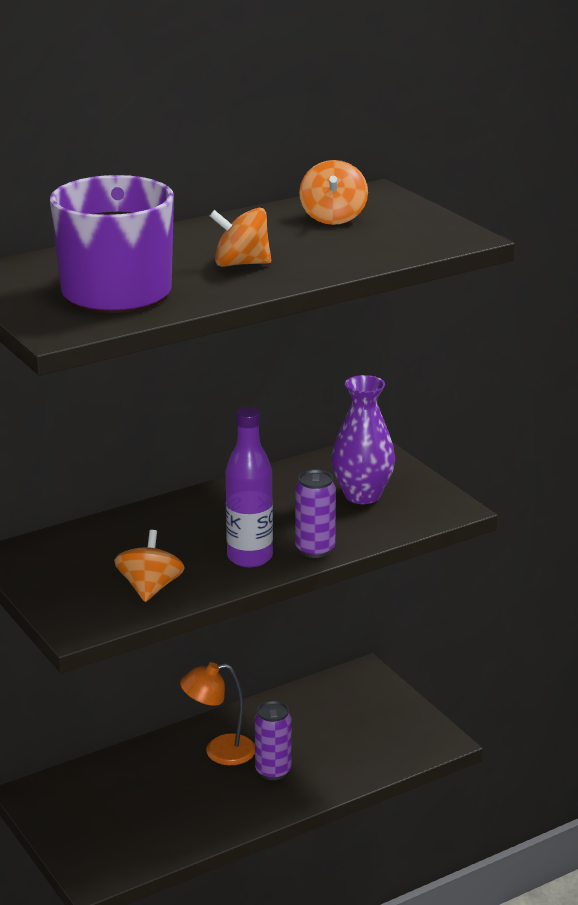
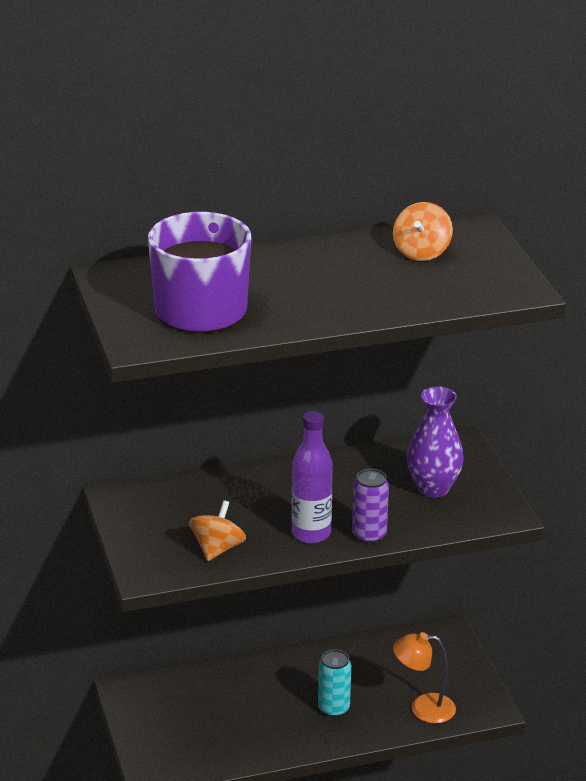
camera: 15 degrees right, 5 degrees up
orange lamp [180,662,255,765] -> orange lamp moved to [393,632,456,723]
orange spinning top [210,208,271,267] -> none
purple can [255,701,292,780] -> turquoise can [318,649,351,717]

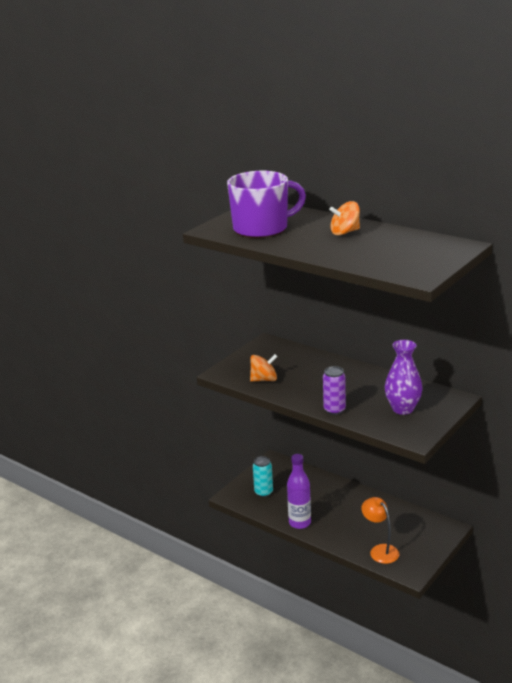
camera: 55 degrees right, 5 degrees down
purple bottle [291,411,333,543] -> purple bottle moved to [287,454,311,529]
turquoise can [318,649,351,717] -> turquoise can moved to [253,456,273,497]
orange spinning top [393,202,453,261] -> orange spinning top moved to [329,201,360,235]

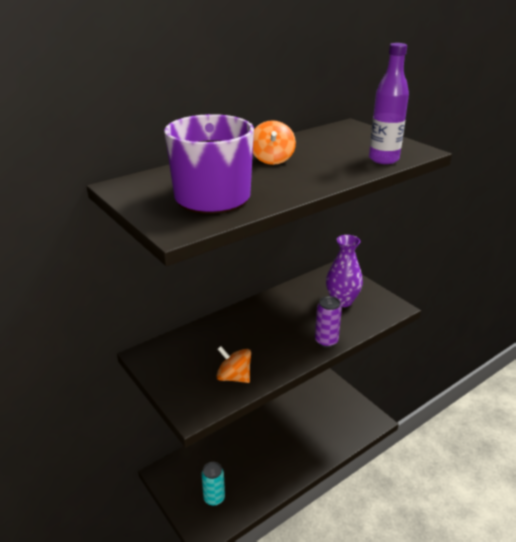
camera: 75 degrees left, 5 degrees up
orange spinning top [250,354,278,382] -> orange spinning top turned 60 degrees counterclockwise [216,346,251,383]
purple bottle [287,454,311,529] -> purple bottle moved to [369,43,409,164]
orange lamp [361,497,399,564] -> none

